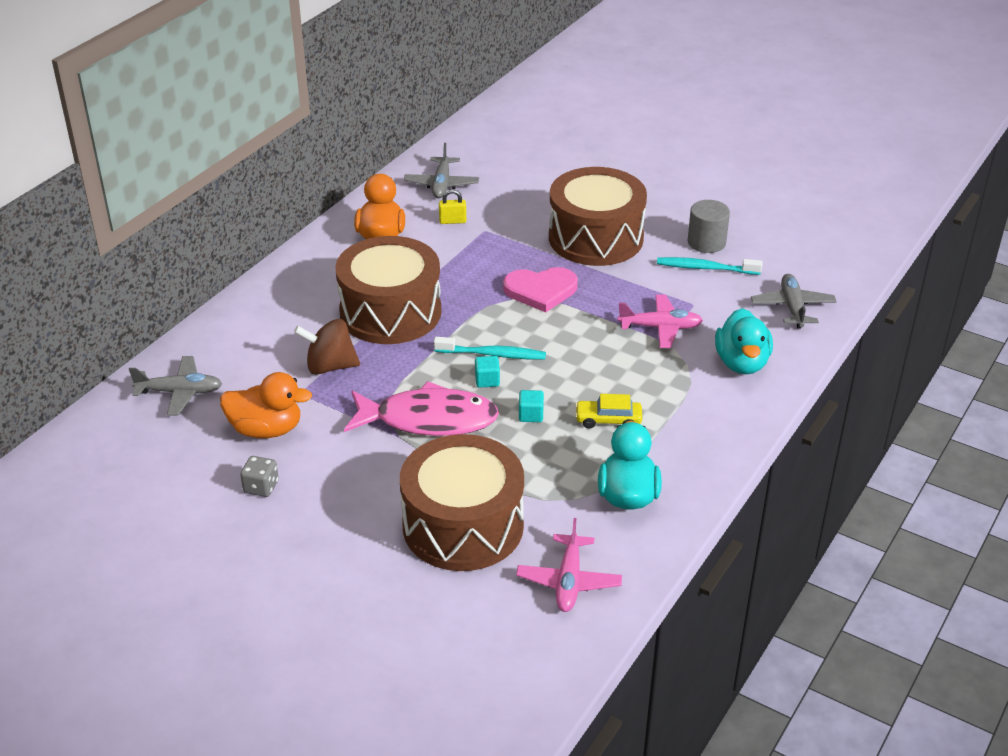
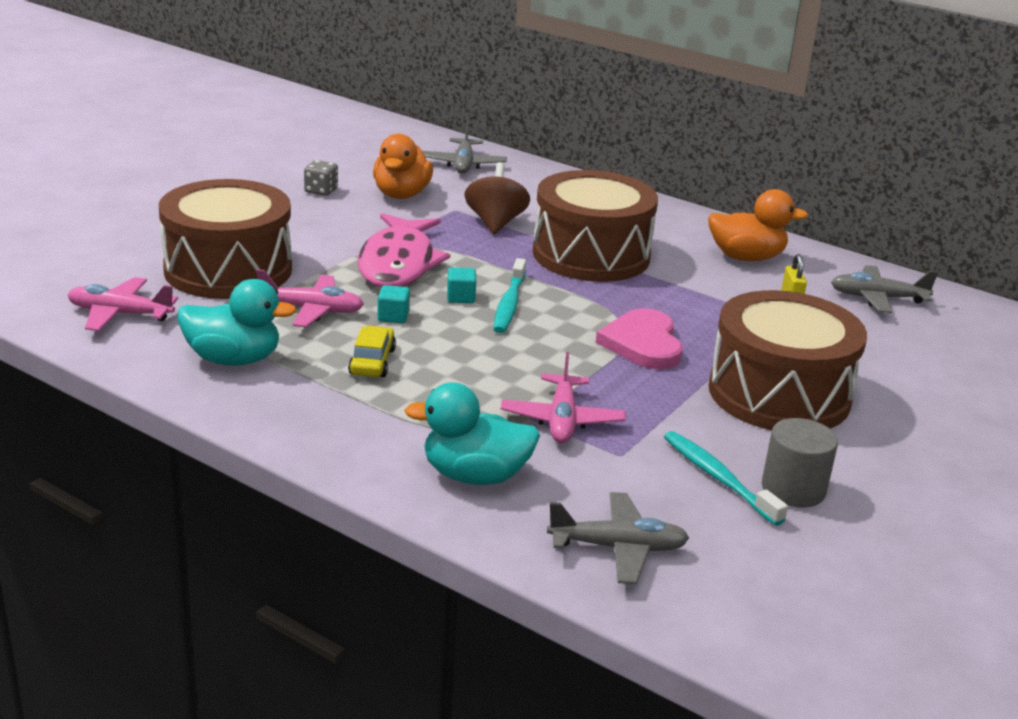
camera: 90 degrees right, 10 degrees down
turquoise toothbrush [657,257,762,275] -> turquoise toothbrush turned 45 degrees counterclockwise [664,431,788,526]
none -> pink plane [256,269,364,327]

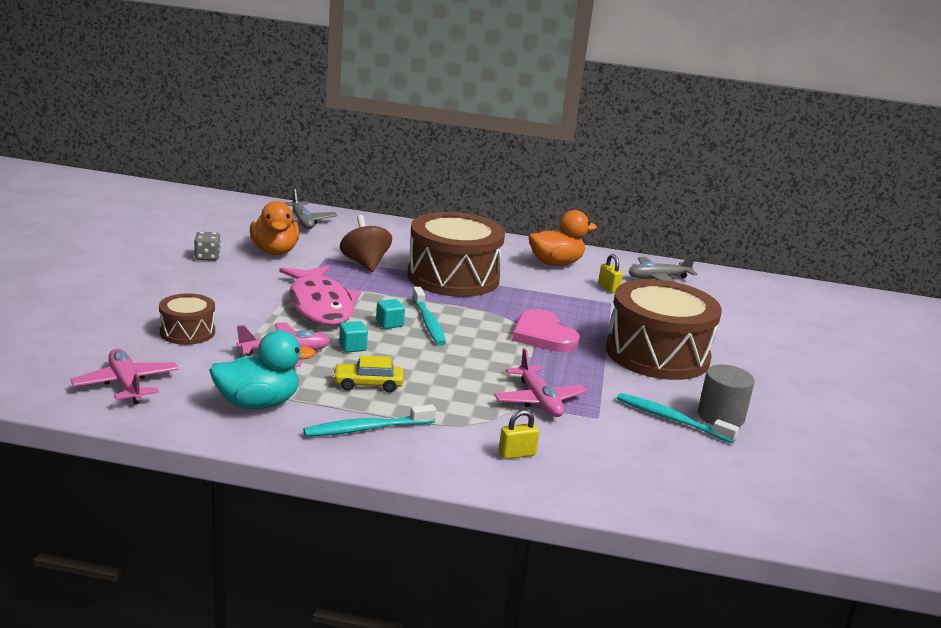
camera: 25 degrees left, 5 degrees down
pink plane [68,277,178,331] -> pink plane turned 75 degrees clockwise [71,349,179,404]
brown drum [159,179,292,299] -> brown drum [159,293,215,345], size x0.49
yellow car [348,326,396,377] -> yellow car turned 75 degrees counterclockwise [333,355,404,392]
turquoise duck [404,382,540,485] -> yellow padlock [499,410,539,459]
grey plane [547,492,689,584] -> none
none -> turquoise toothbrush [303,404,436,437]

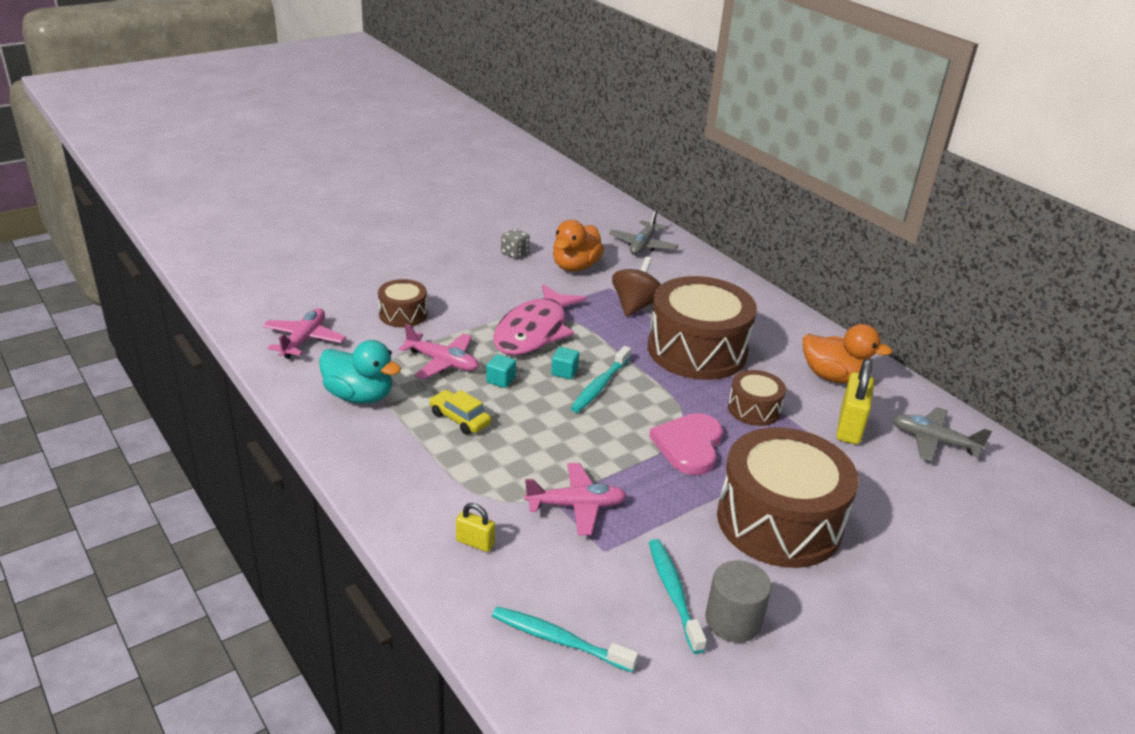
camera: 45 degrees right, 10 degrees up
turquoise toothbrush [303,404,436,437] -> turquoise toothbrush moved to [492,607,638,672]
pink plane [494,348,587,417] -> pink plane turned 120 degrees counterclockwise [524,463,627,536]
yellow padlock [598,254,623,293] -> yellow padlock [836,359,874,444], size x1.83
none -> brown drum [728,370,786,426]

